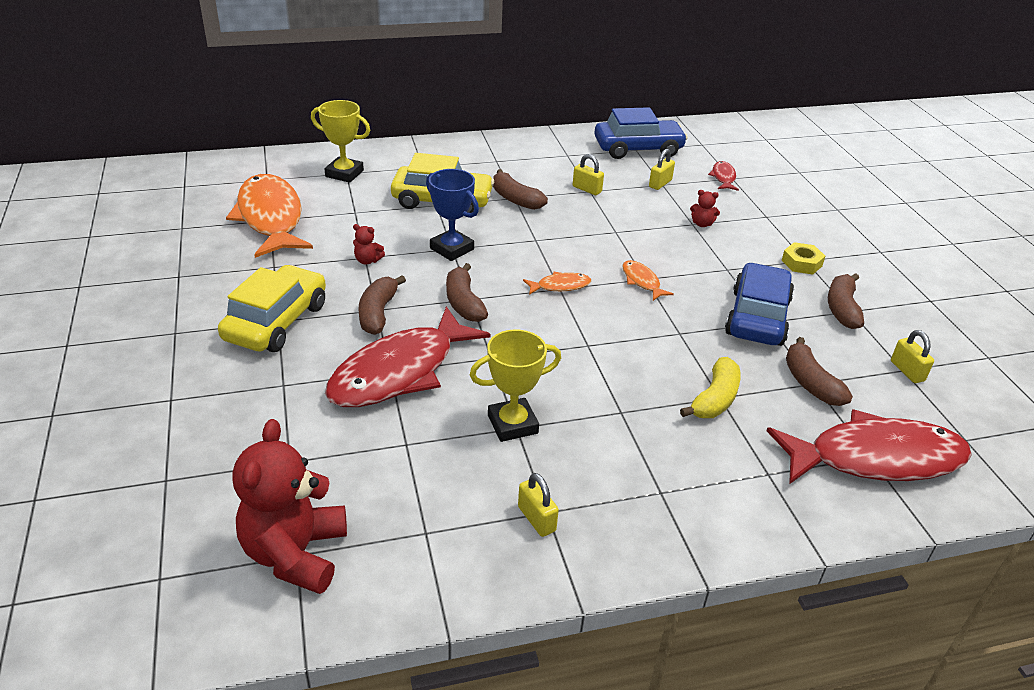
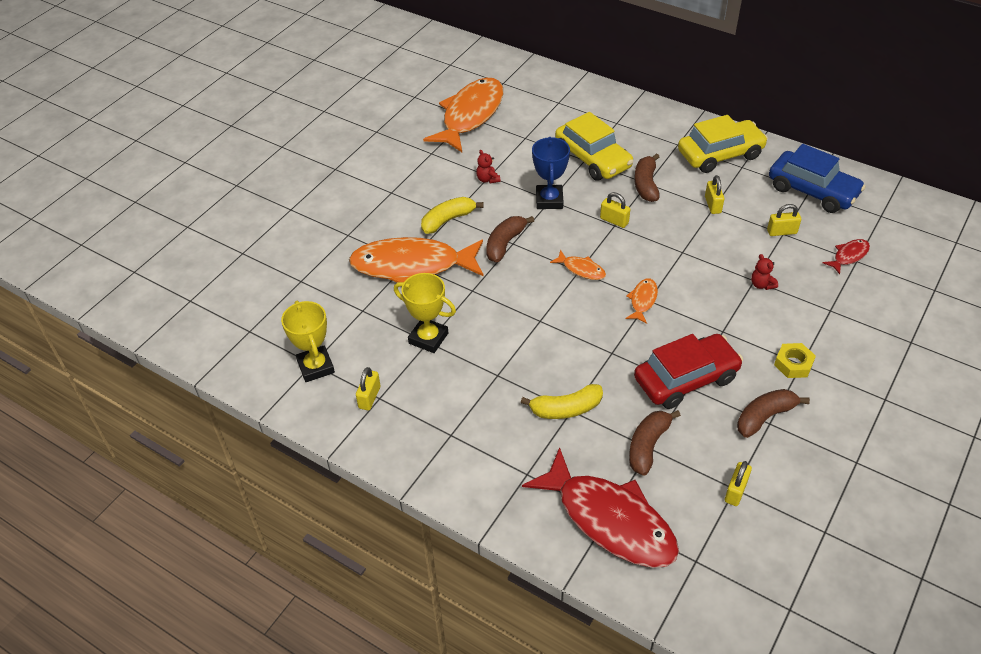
camera: 50 degrees right, 10 degrees up
yellow car [218,265,326,352] -> yellow car moved to [678,115,768,173]
red teddy bear [232,419,347,594] -> none
yellow trophy [311,100,370,183] -> yellow trophy moved to [281,301,335,382]
red fish [325,306,491,407] -> orange fish [349,237,484,283]
brown banana [358,275,406,335] -> yellow banana [421,197,484,234]
blue car [725,263,794,346] -> red car [634,334,743,409]
none -> yellow padlock [600,192,630,228]

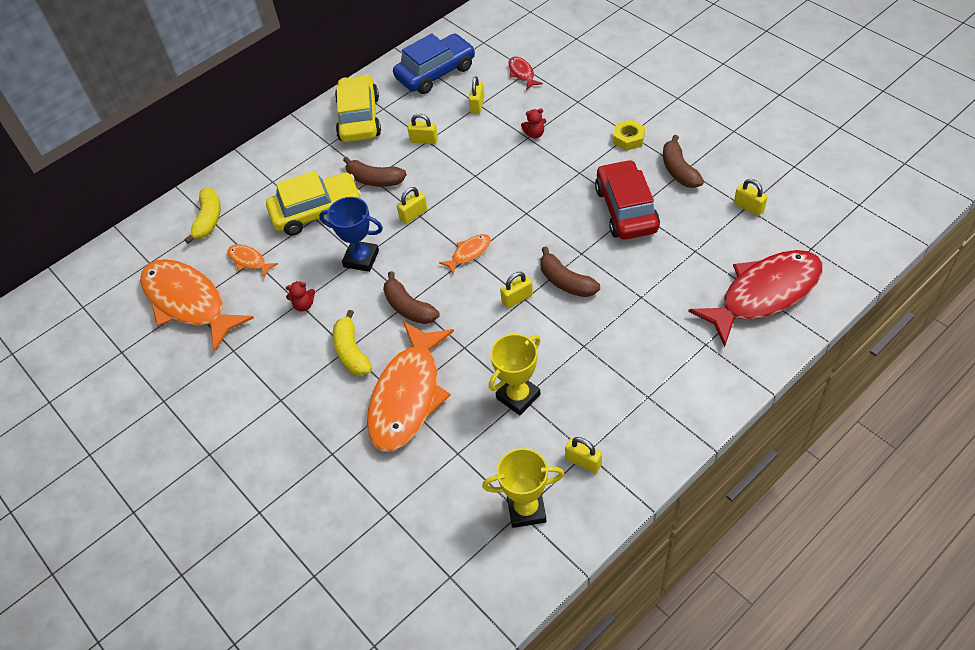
camera: 70 degrees left, 5 degrees up
yellow banana [521,384,603,419] -> yellow banana moved to [184,188,221,244]
orange fish [626,279,658,324] -> orange fish moved to [227,244,278,278]
brown banana [629,410,681,476] -> brown banana moved to [540,247,600,297]
none -> yellow padlock [500,272,533,308]

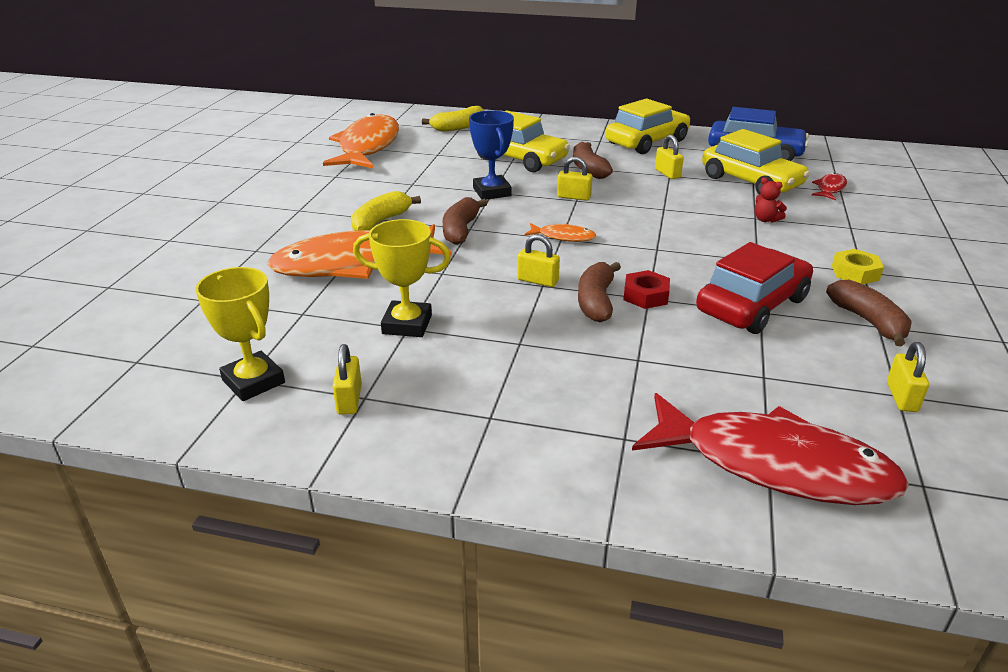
camera: 50 degrees right, 20 degrees down
orange fish [227,244,278,278] -> none
red teddy bear [286,281,315,312] -> none
yellow padlock [469,76,485,114] -> yellow car [702,129,810,195]
brown banana [663,135,704,188] -> brown banana turned 120 degrees clockwise [826,280,912,346]
none -> red nut [623,270,670,309]

